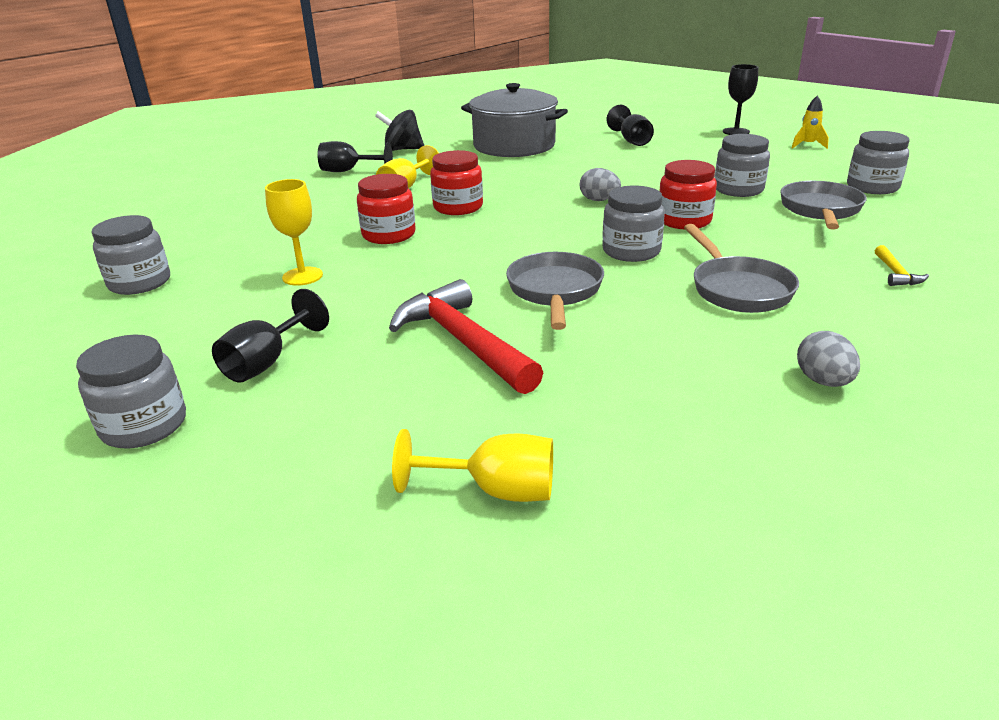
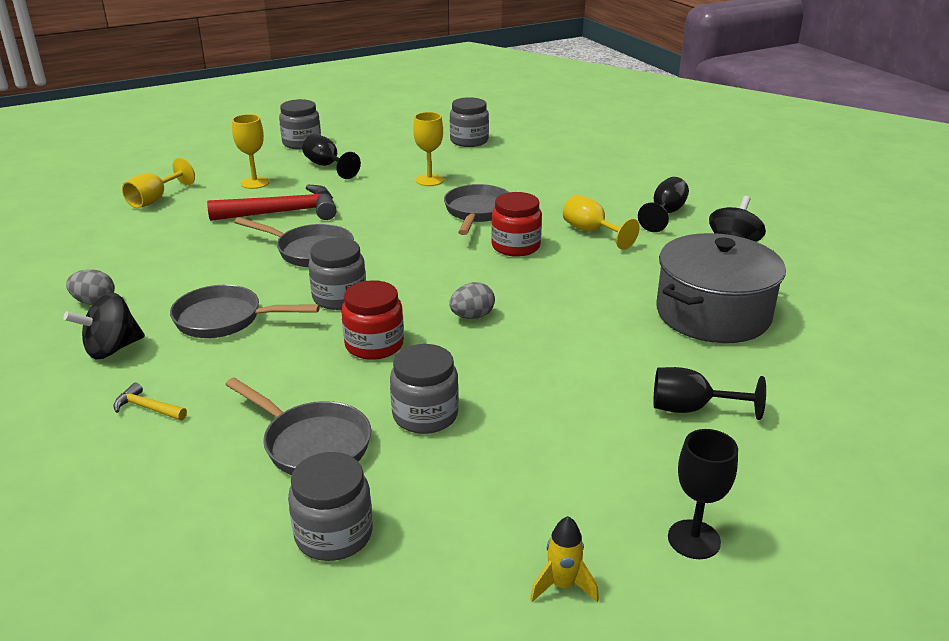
camera: 110 degrees right, 0 degrees up
red jar [357,174,416,244] -> grey pan [444,184,509,235]
none -> black spinning top [63,293,145,360]
none -> yellow goblet [232,114,269,189]

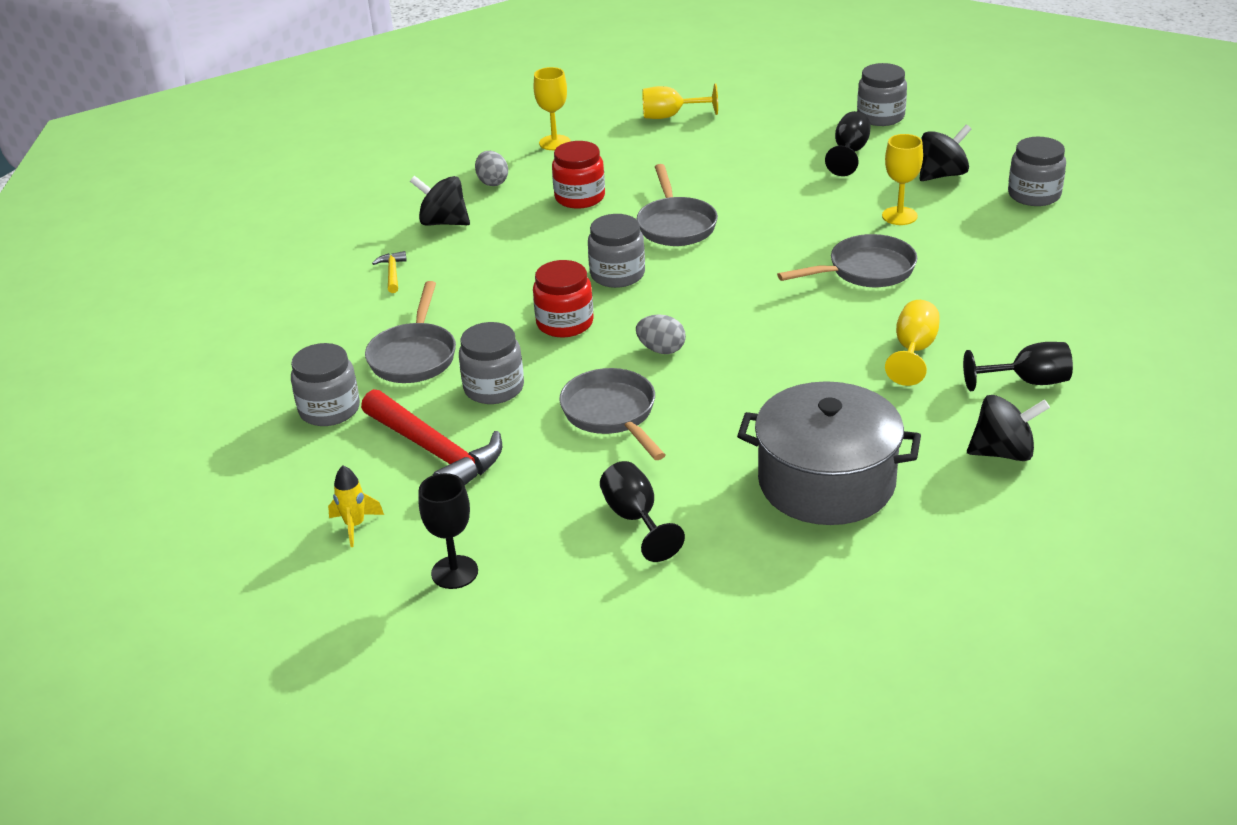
camera: 60 degrees right, 5 degrees up
grey pan [170,285,320,338] -> grey pan moved to [560,368,666,460]
red hammer [207,185,337,221] -> red hammer moved to [361,389,502,485]
yellow goblet [232,114,269,189] -> yellow goblet moved to [534,67,570,150]
red jar [491,192,542,257] -> red jar moved to [552,141,605,209]
none -> black spinning top [920,125,971,181]

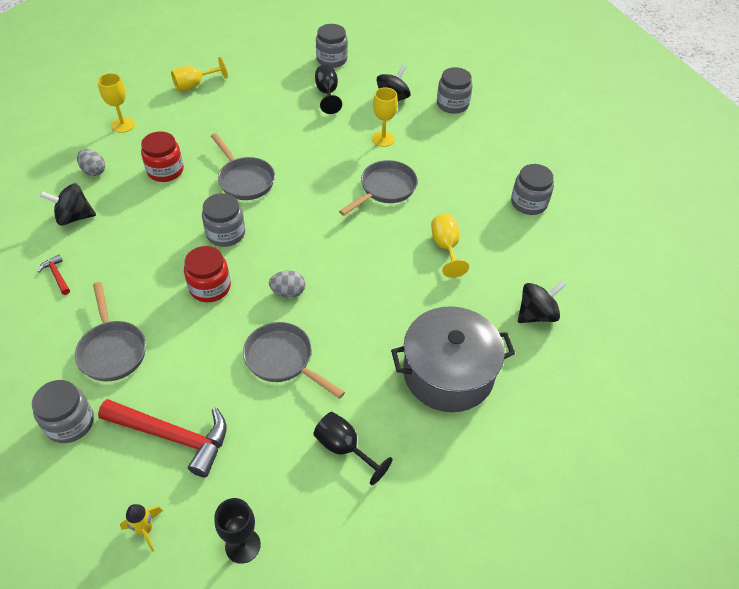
camera: 30 degrees left, 15 degrees up
yellow hammer [372,251,407,293] -> red hammer [37,255,70,295]
grey jar [459,322,524,404] -> grey jar moved to [511,164,554,215]
black goblet [963,342,1073,391] -> none

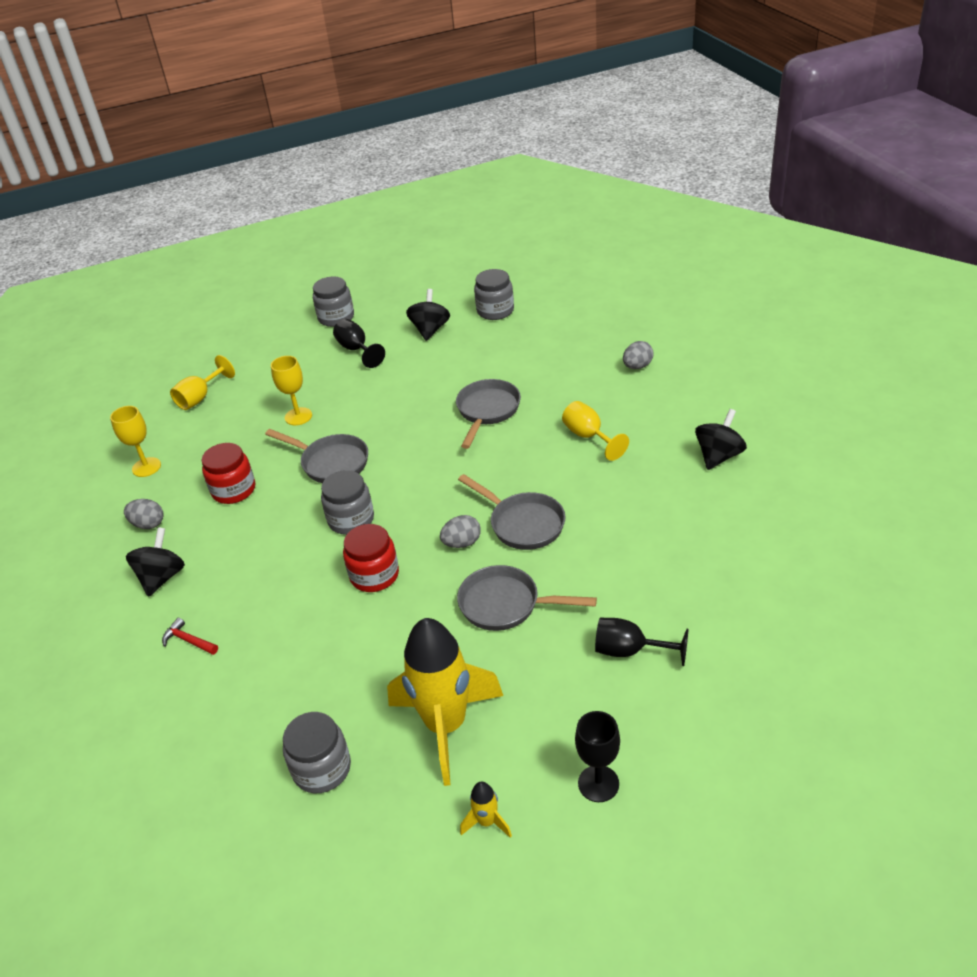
camera: 20 degrees left, 10 degrees down
black spinning top [40,183,96,225] -> black spinning top turned 135 degrees clockwise [126,527,185,597]
grey pan [75,282,146,382] -> grey pan moved to [458,474,565,550]
red hammer [98,399,227,477] -> yellow rocket [387,618,503,786]
yellow goblet [372,87,398,147] -> yellow goblet moved to [271,356,312,425]
grey pot [391,306,515,412] -> none
grey jar [511,164,554,215] -> grey egg [623,341,654,369]

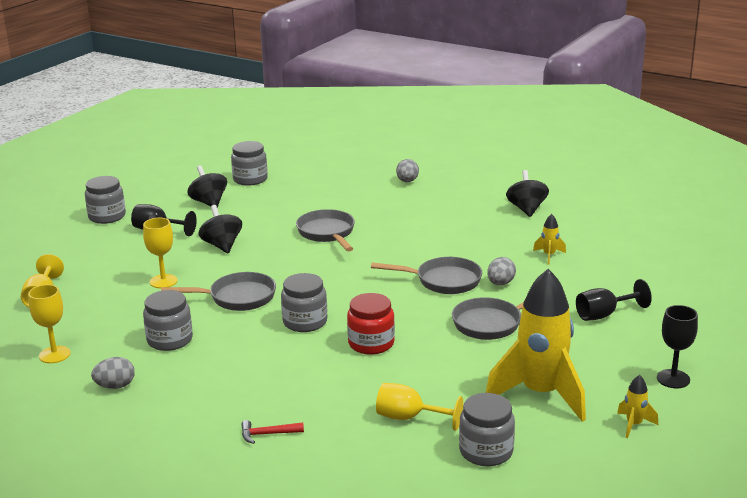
camera: 40 degrees left, 15 degrees down
black spinning top [126,527,185,597] -> black spinning top moved to [198,205,242,253]
red jar [202,443,255,504] -> grey jar [143,290,193,351]
grey egg [440,515,481,548] -> grey egg moved to [487,257,516,285]
yellow goblet [562,401,629,461] -> yellow goblet moved to [376,383,463,431]
none -> yellow rocket [533,214,566,265]

